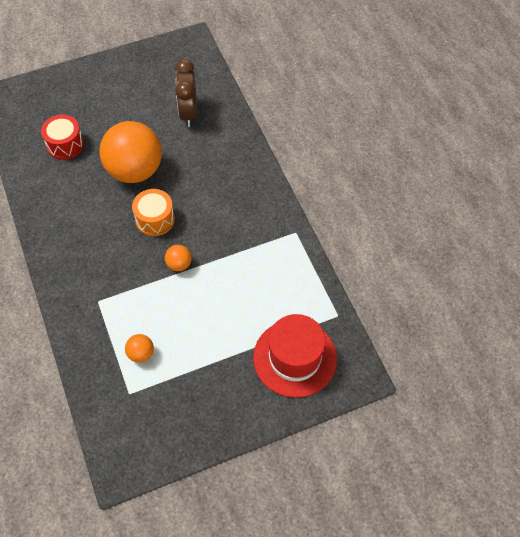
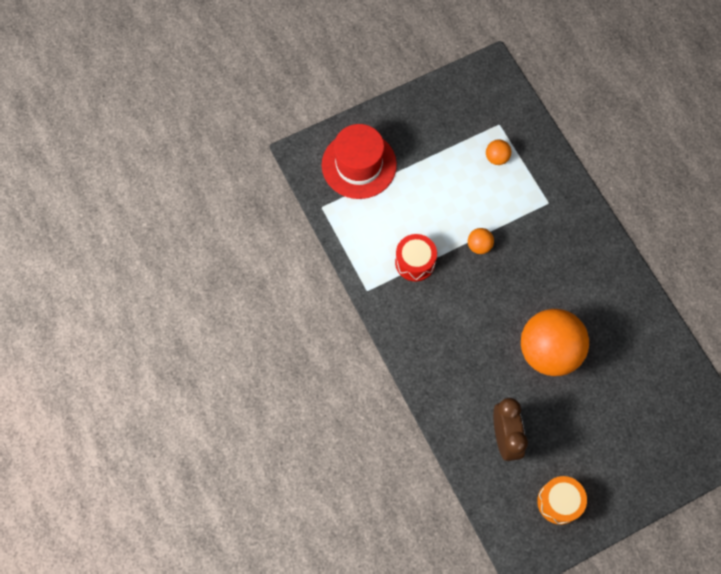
camera: 175 degrees right, 10 degrees up
red drum [41,115,84,160] -> red drum moved to [395,234,437,281]
orange drum [132,189,175,236] -> orange drum moved to [537,476,587,525]

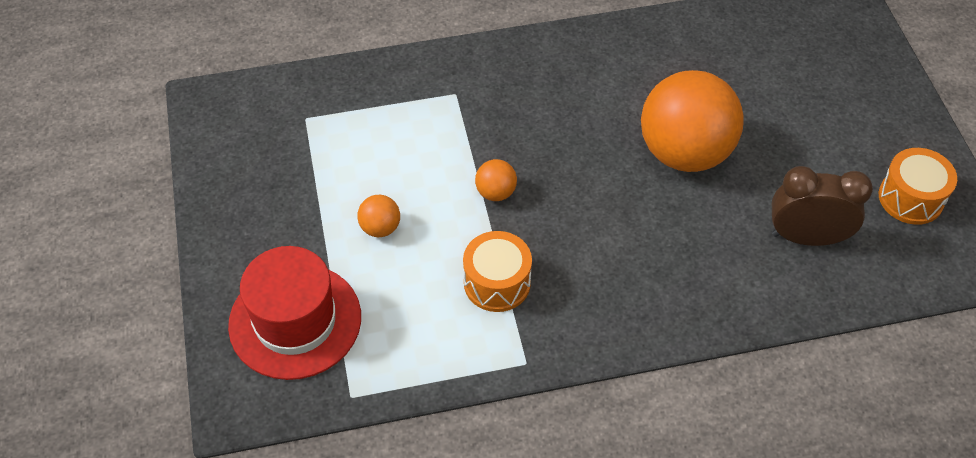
camera: 75 degrees left, 15 degrees down
red drum [395,234,437,281] -> orange drum [463,231,532,312]
orange ball [486,140,511,165] -> orange ball moved to [357,195,400,237]

